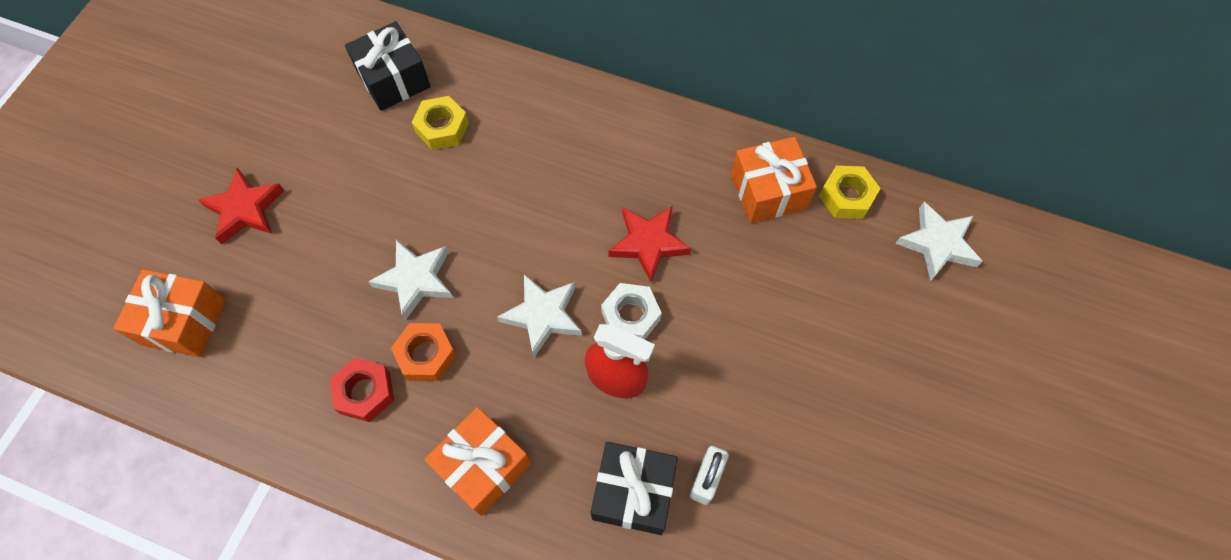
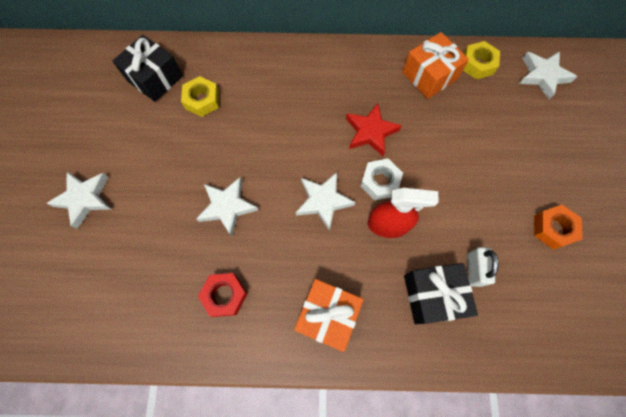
camera: 20 degrees left, 5 degrees up
orange gift [113,269,226,357] -> none
red star [198,168,285,244] -> white star [46,172,111,229]
orange nut [391,323,457,381] -> orange nut moved to [534,205,583,250]

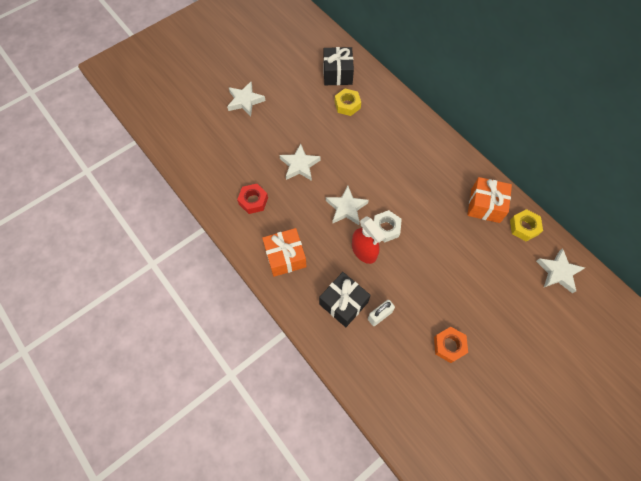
camera: 50 degrees right, 5 degrees down
red star [346,103,402,156] -> none

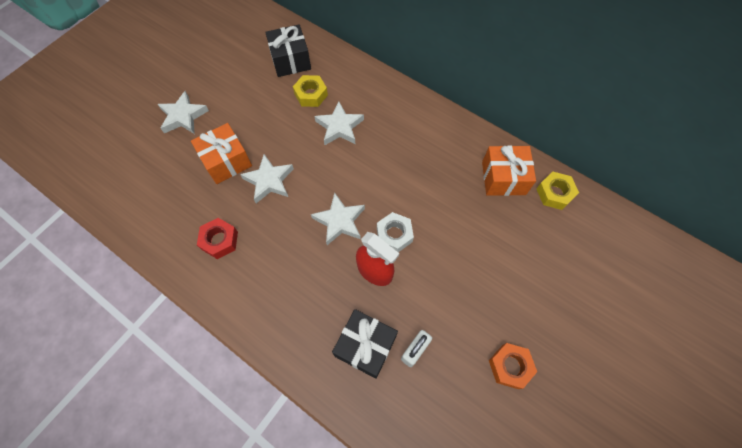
camera: 15 degrees left, 0 degrees up
orange gift [262,228,307,277] -> orange gift moved to [191,123,252,184]
white star [536,248,585,294] -> white star moved to [314,102,364,145]

